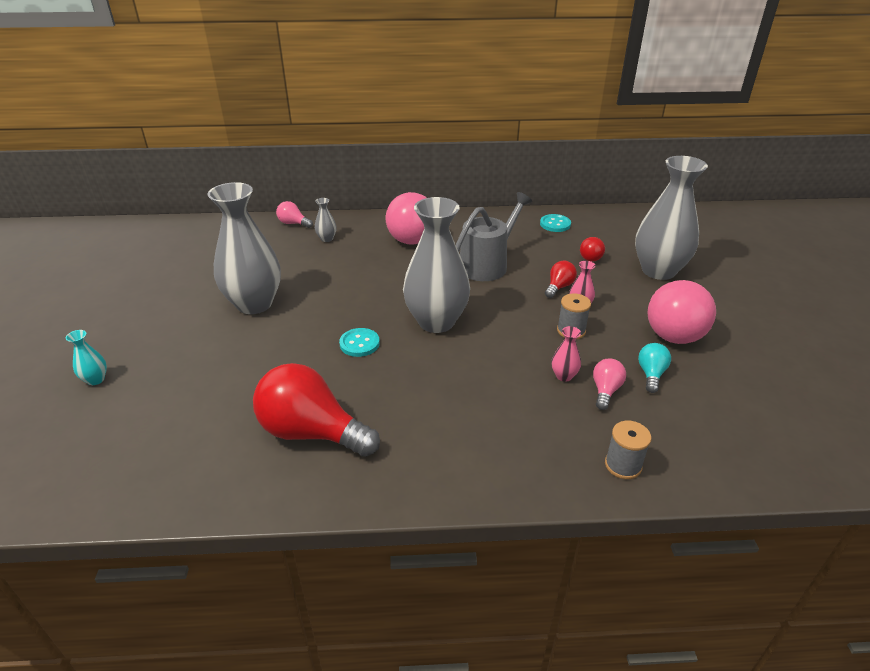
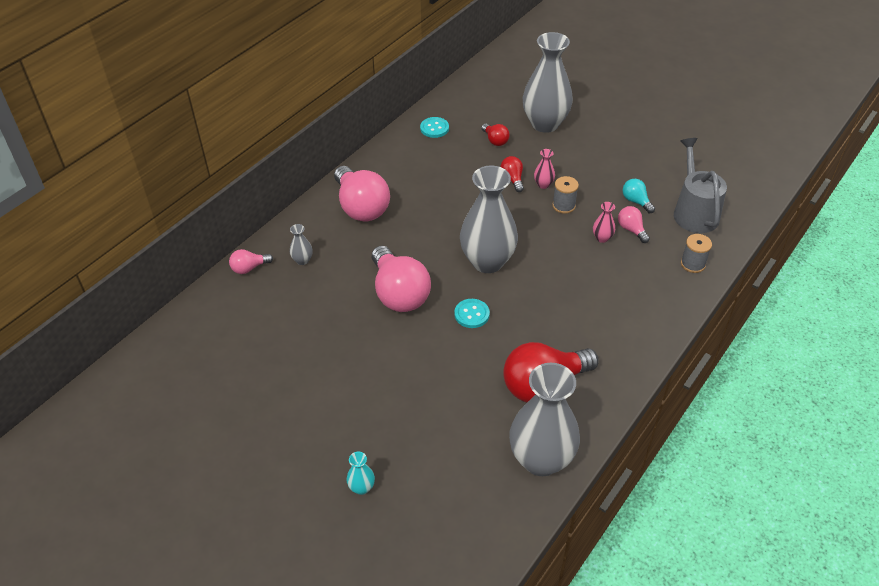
camera: 50 degrees left, 10 degrees up
grey vase [208,182,281,314] -> grey vase moved to [509,363,580,476]
grey watering can [456,192,532,281] -> grey watering can moved to [674,138,727,233]
pink light bulb [647,280,716,344] -> pink light bulb moved to [372,246,431,312]

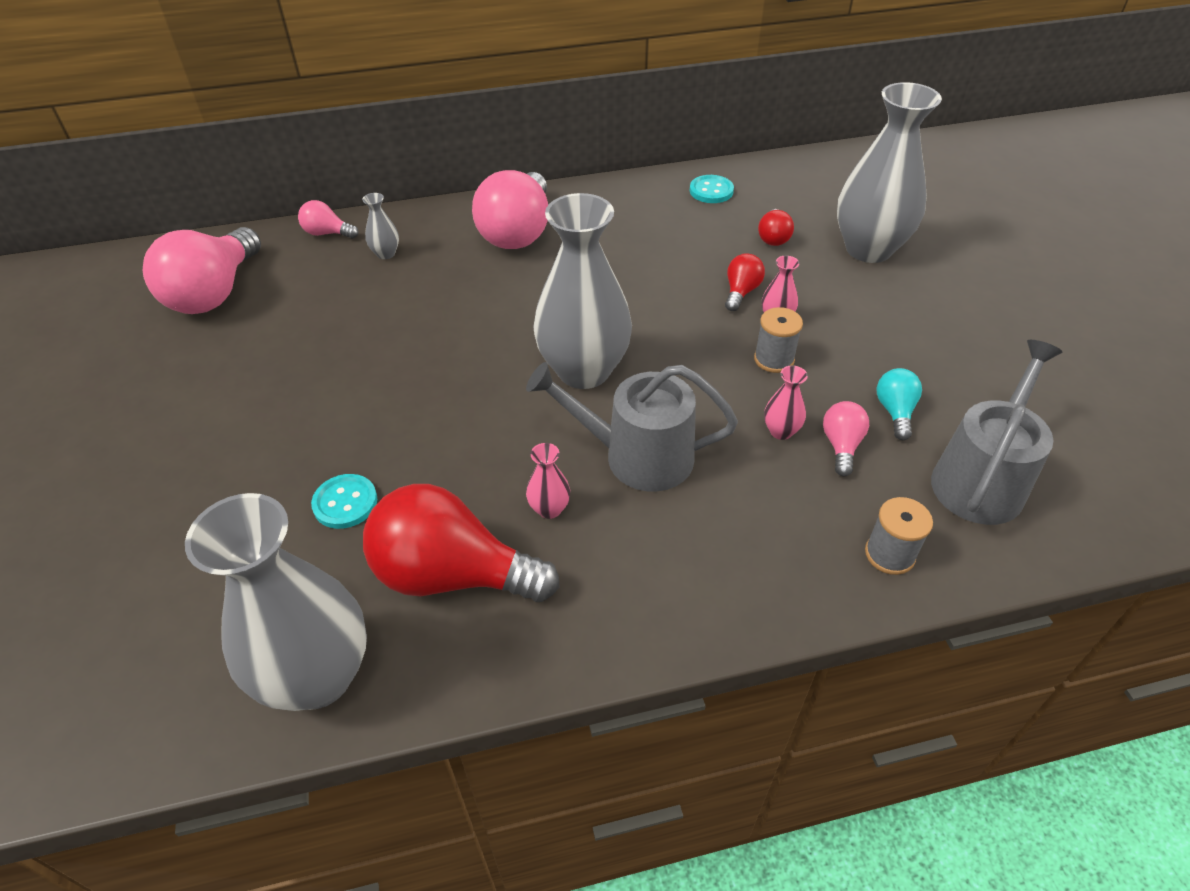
camera: 40 degrees right, 0 degrees up
turquoise vase [347,452,375,495] -> none
pink light bulb [372,246,431,312] -> pink light bulb moved to [143,227,261,314]
turquoise button [454,299,490,328] -> turquoise button moved to [311,474,377,529]
none -> grey watering can [526,362,738,491]
none -> pink vase [526,443,570,519]

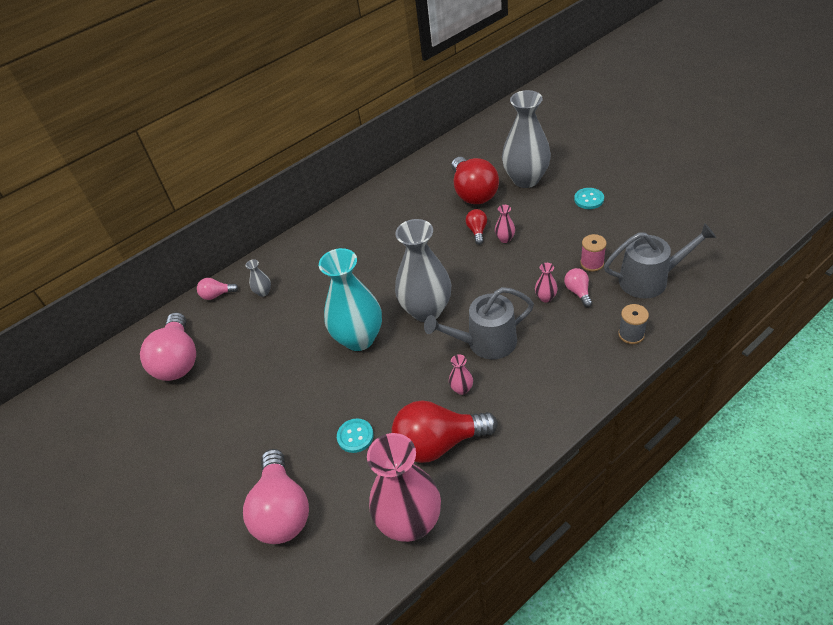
camera: 20 degrees left, 0 degrees up
grey vase [185,493,367,711] -> pink vase [367,433,441,542]
pink light bulb [472,170,548,249] -> pink light bulb moved to [243,449,309,544]
turquoise button [690,175,734,203] -> turquoise button moved to [574,188,604,209]
grey spool [754,307,803,373] -> none
red light bulb [758,209,794,246] -> red light bulb [452,157,499,204], size x2.15
turquoise light bulb [877,368,922,440] -> pink spool [580,234,607,272]
grey watering can [931,340,1063,525] -> grey watering can turned 75 degrees clockwise [604,223,716,298]
none -> turquoise vase [319,248,382,351]

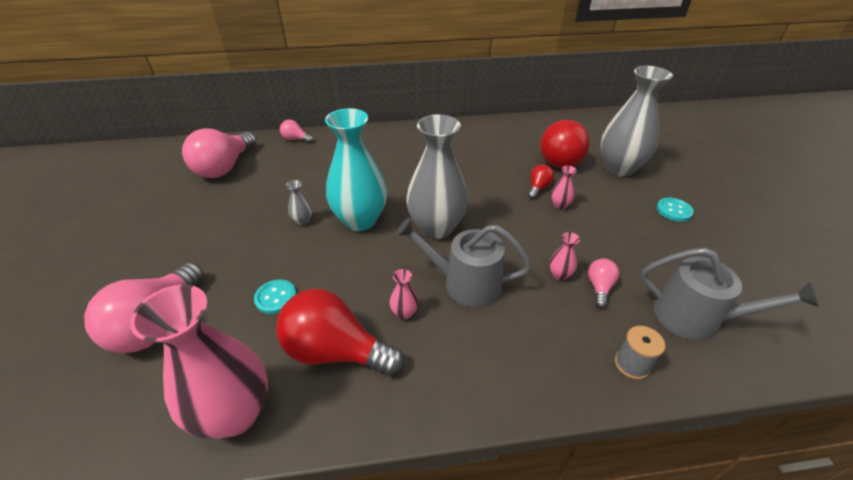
camera: 25 degrees right, 5 degrees down
grey vase [246,259,271,297] -> grey vase moved to [286,180,312,225]
pink spool [580,234,607,272] -> none

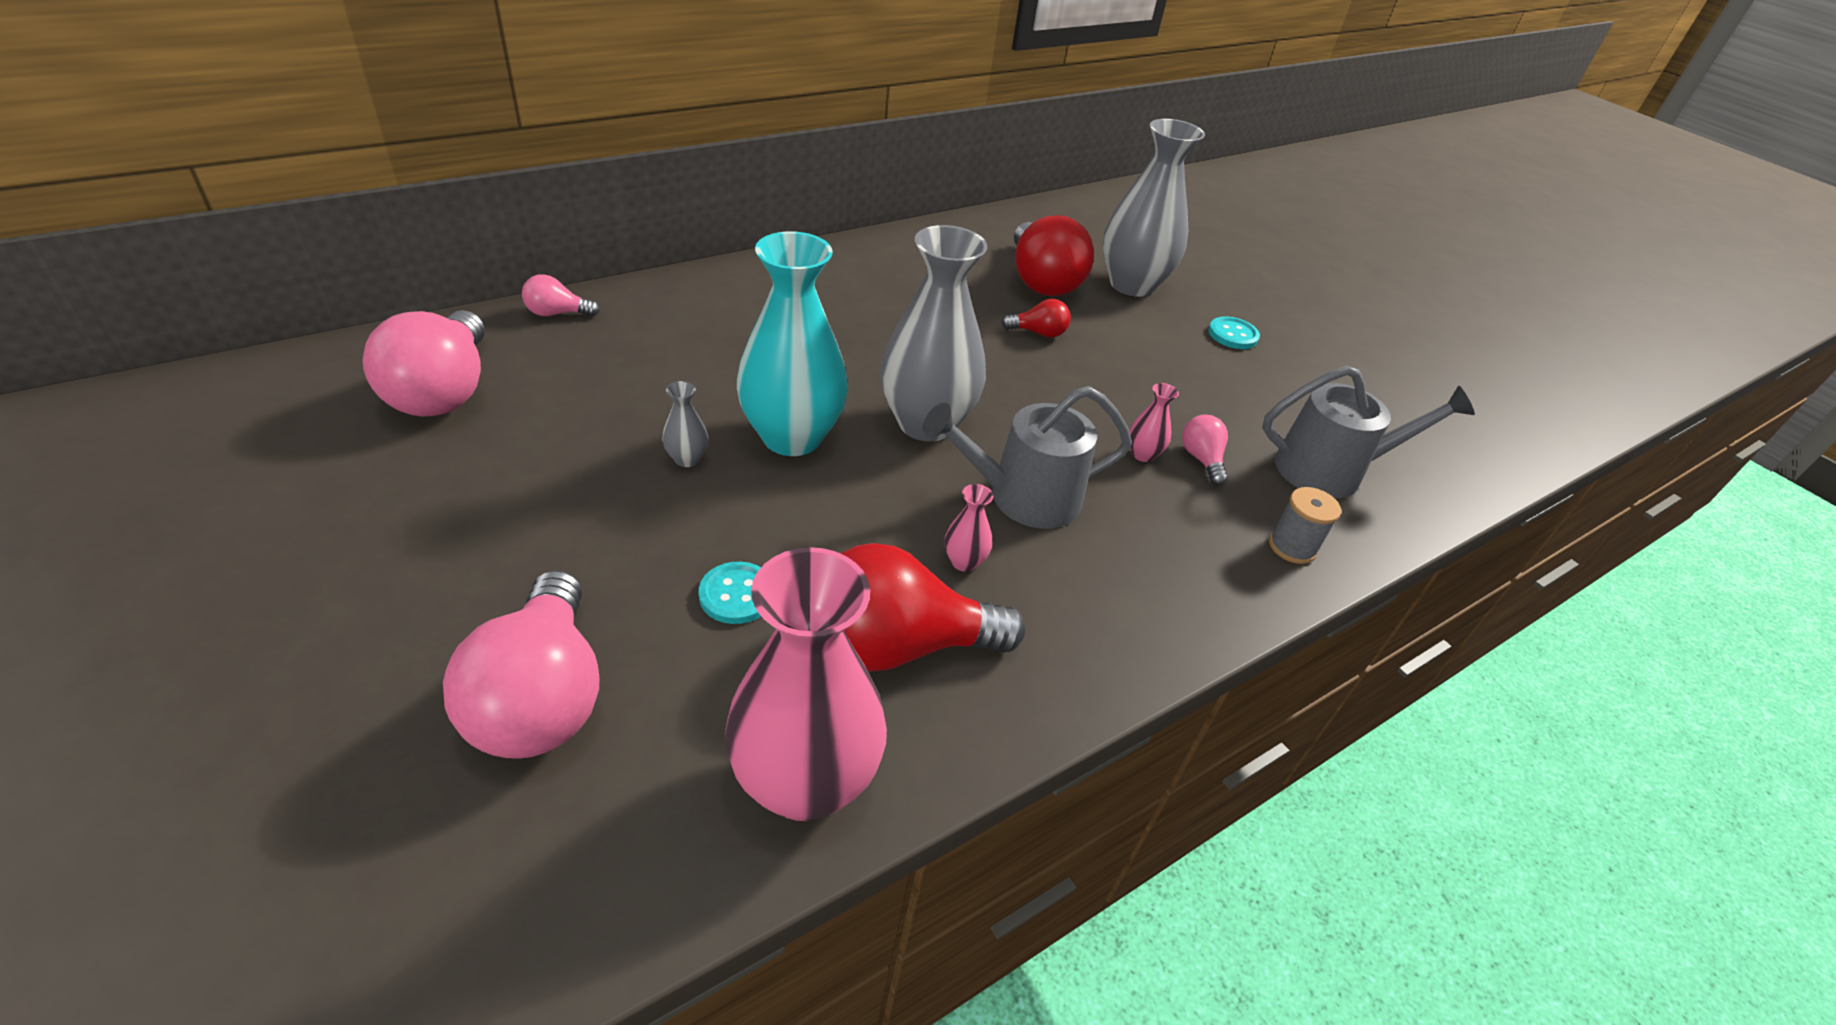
camera: 30 degrees left, 0 degrees up
red light bulb [528,164,554,199] -> red light bulb turned 90 degrees clockwise [1001,299,1071,338]
pink vase [551,166,577,209] -> none

